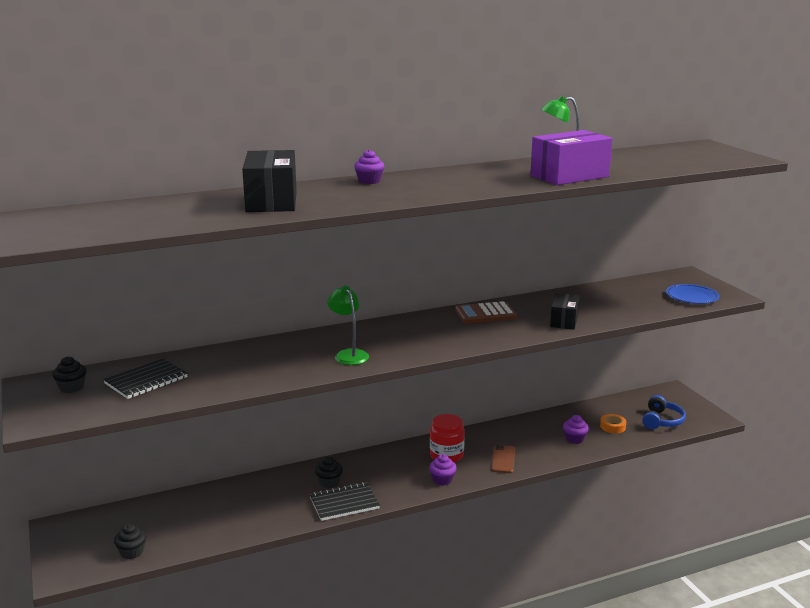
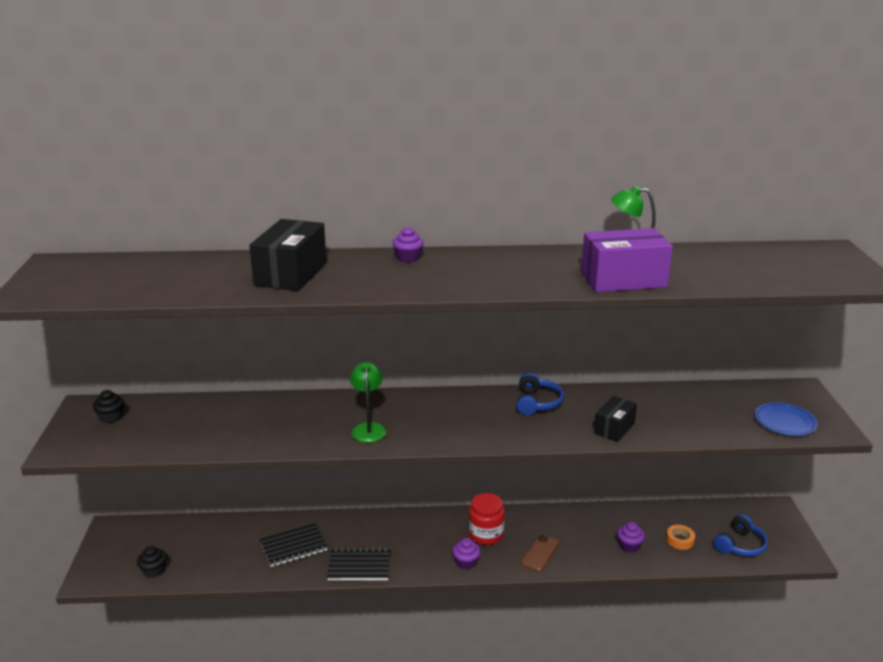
camera: 20 degrees right, 5 degrees up
black notebook [103,359,188,399] -> black notebook moved to [260,523,328,567]
black cupcake [315,457,343,488] -> none
brown calculator [455,301,517,323] -> blue headphones [516,373,564,415]

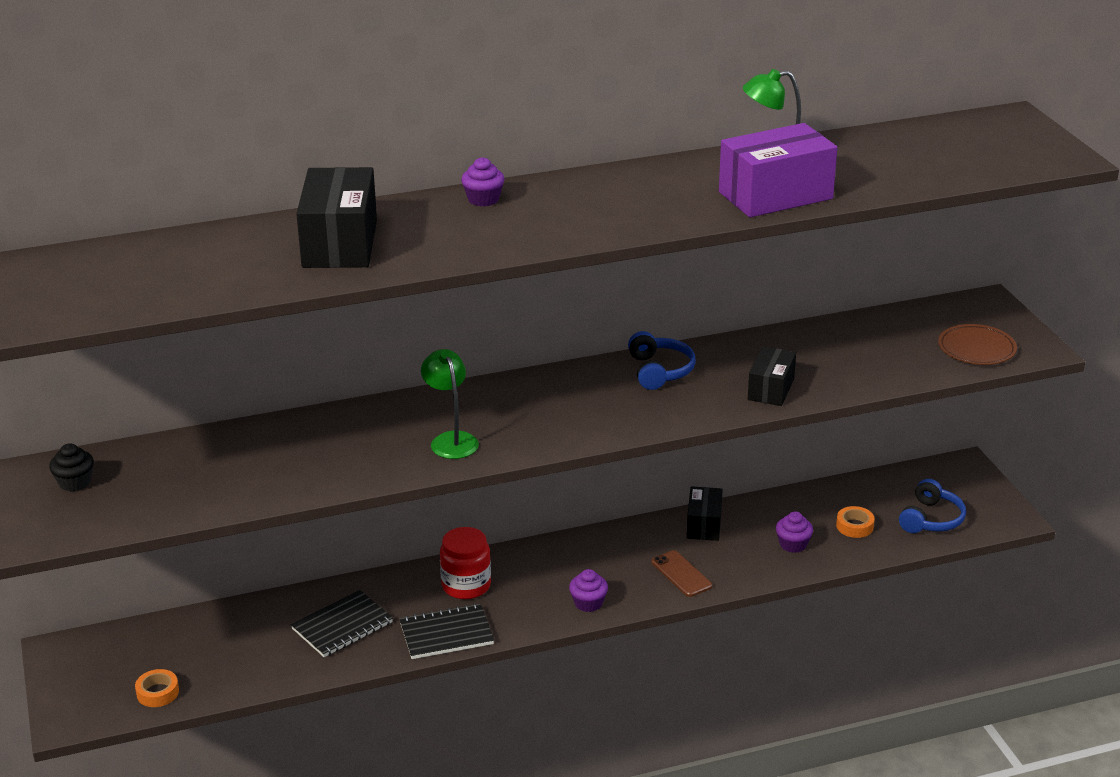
camera: 15 degrees left, 5 degrees up
black cupcake [137,546,167,578] -> orange tape [135,669,179,707]
red jar [469,493,505,545] -> red jar moved to [440,527,491,599]
brown phone [521,534,559,572] -> brown phone turned 45 degrees counterclockwise [652,550,712,597]
blue plate [755,402,818,436] -> brown plate [938,324,1017,365]
none -> black box [687,486,723,541]

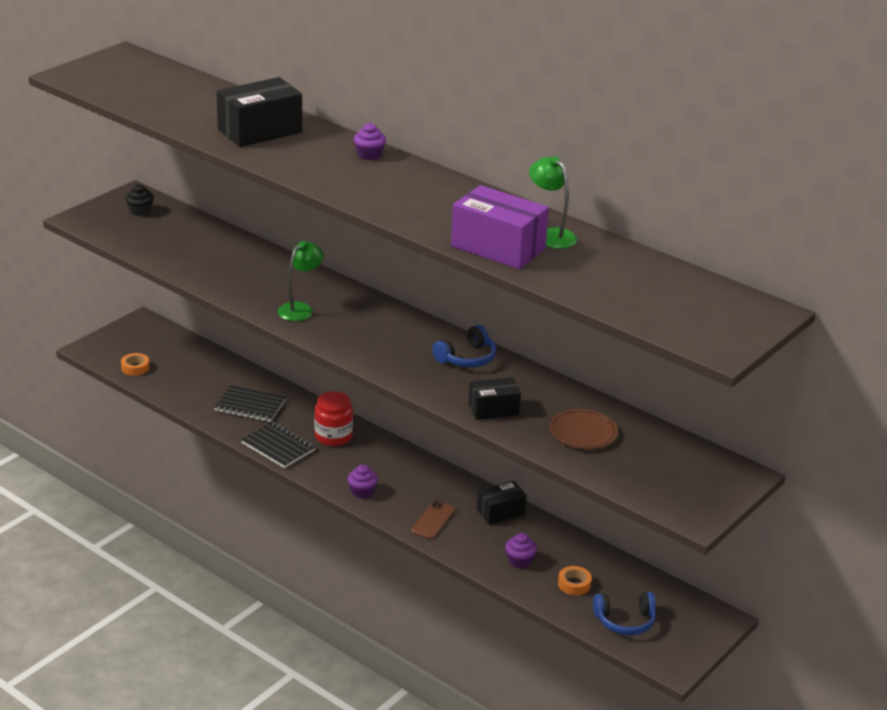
camera: 55 degrees right, 0 degrees up
brown plate [938,324,1017,365] -> brown plate moved to [550,409,618,449]

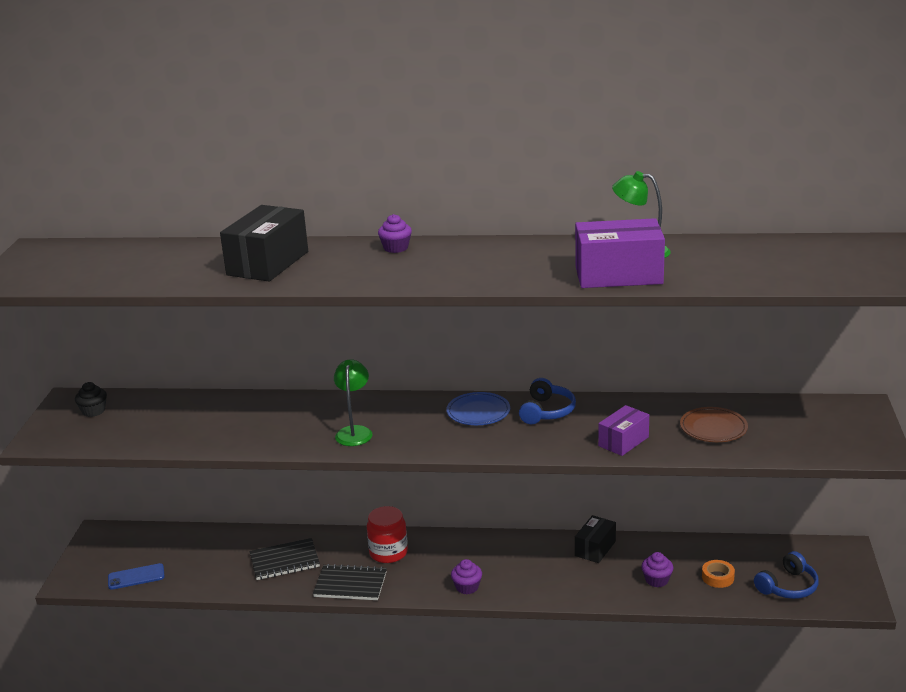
camera: 30 degrees left, 5 degrees down
orange tape [121,353,150,376] -> blue phone [108,563,165,590]
brown phone [411,501,455,539] -> none
black box [469,377,521,420] -> purple box [598,405,649,456]
none -> blue plate [446,392,510,425]

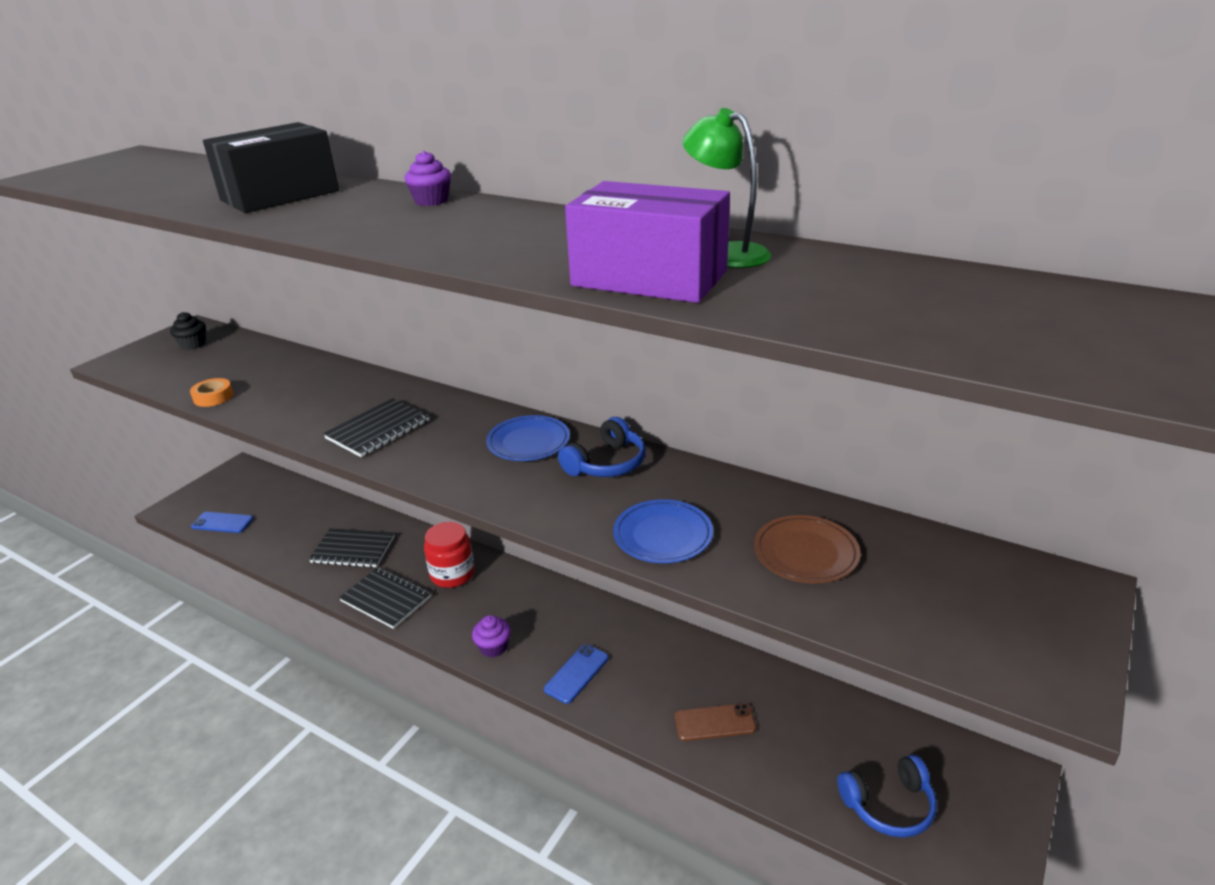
camera: 25 degrees right, 5 degrees up
green lamp [334,359,372,446] -> black notebook [323,398,430,457]
black box [575,515,616,563] -> none
purple box [598,405,649,456] -> blue plate [613,499,713,563]
purple cupcake [641,552,673,587] -> brown phone [675,703,756,741]
orange tape [702,560,735,588] -> orange tape moved to [190,378,233,407]
none -> blue phone [544,644,608,704]

